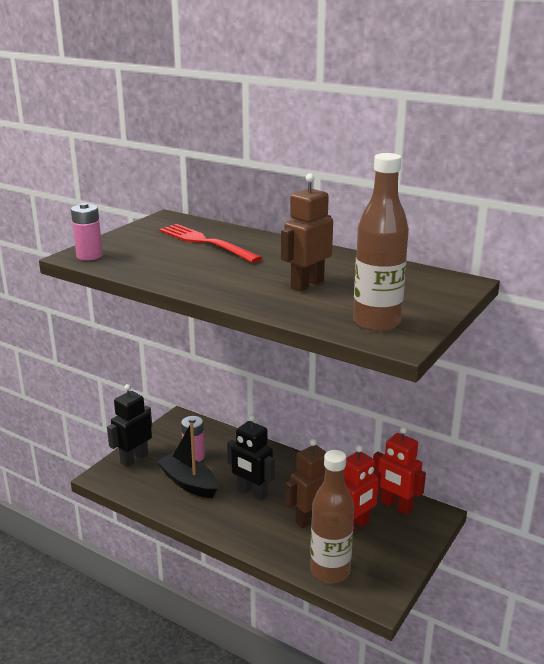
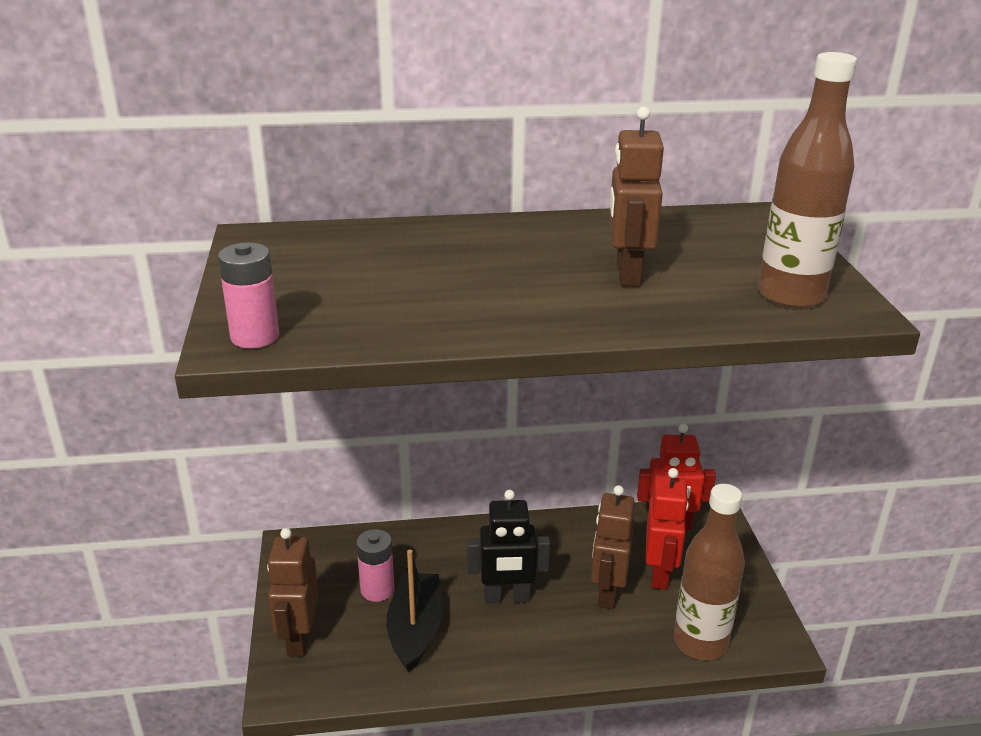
camera: 40 degrees left, 5 degrees up
black robot [107,384,152,467] -> brown robot [267,528,319,657]
black boat [157,423,218,498] -> black boat turned 90 degrees clockwise [386,550,442,672]
red fork [159,224,262,263] -> none

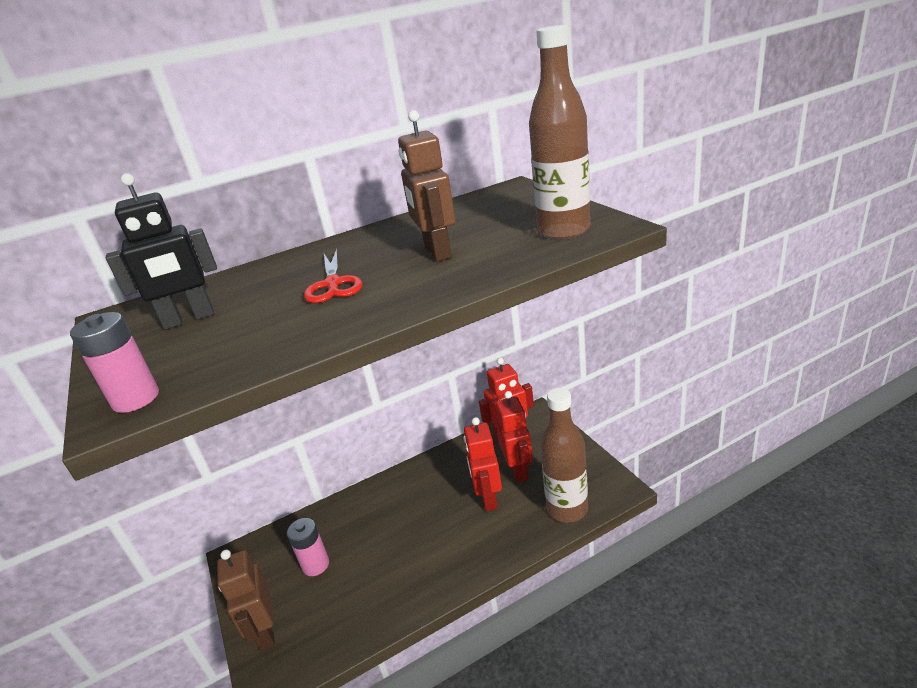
camera: 15 degrees left, 0 degrees up
black boat [386,550,442,672] -> none
black robot [467,489,550,603] -> black robot moved to [106,173,217,330]
brown robot [591,485,635,609] -> red robot [464,417,502,511]
none -> red scissors [304,249,363,303]

